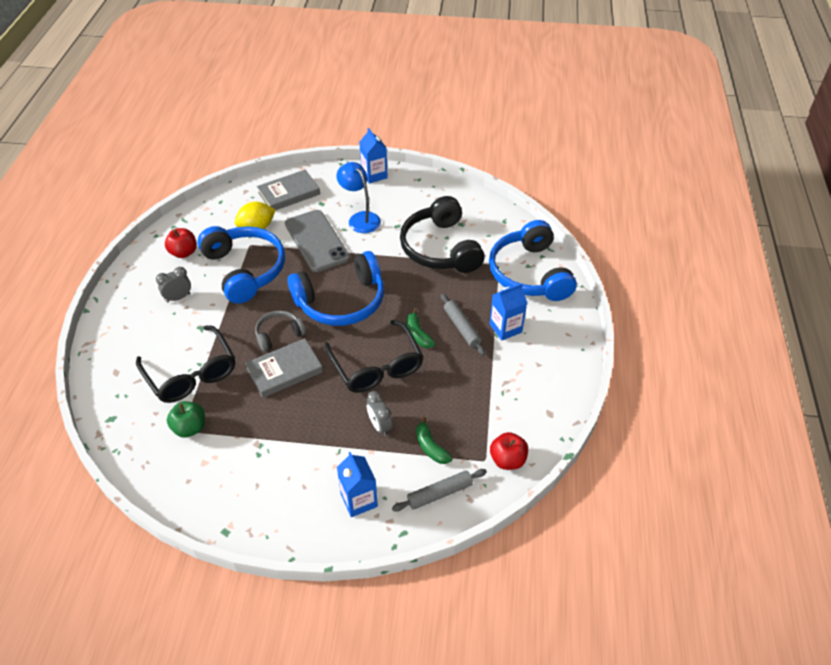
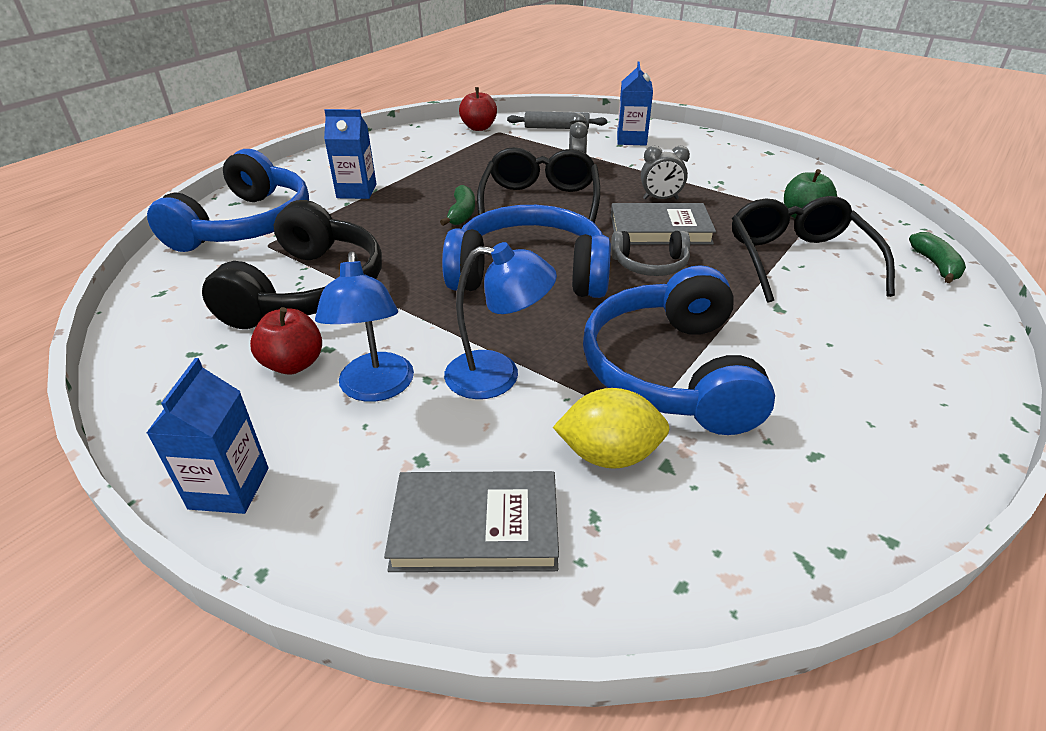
camera: 150 degrees left, 10 degrees down
grey clock [156,267,191,302] -> grey clock moved to [641,146,690,200]
red apple [165,228,197,258] -> red apple moved to [250,307,322,374]
grey phone [285,210,350,272] -> blue lamp [444,242,557,399]
green banana [416,417,453,464] -> green banana moved to [909,232,966,283]
grey rolling pin [441,294,485,355] -> none

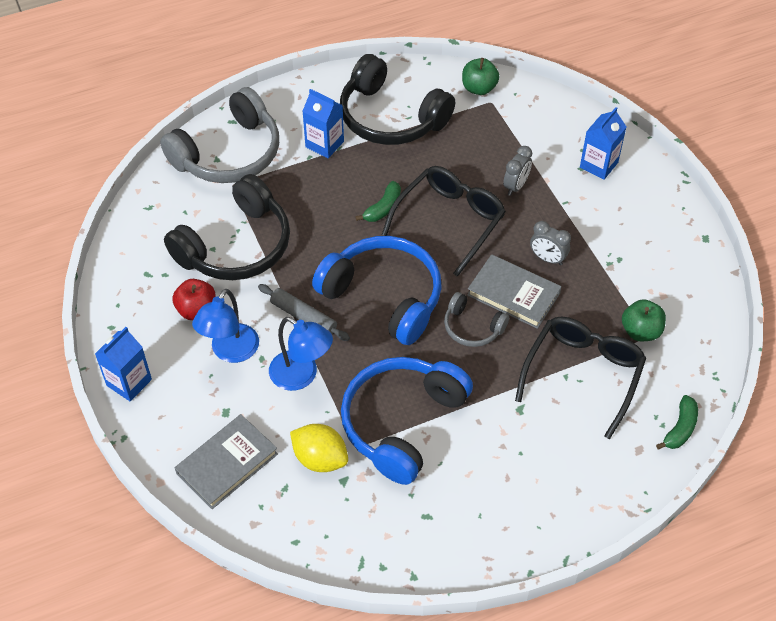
camera: 30 degrees right, 15 degrees up
blue headphones [147,149,309,252] -> grey headphones [160,87,279,183]
grey book [384,471,559,572] -> grey book turned 75 degrees counterclockwise [175,414,278,509]
red apple [459,87,497,131] -> green apple [462,58,499,95]
grey rolling pin [507,111,607,129] -> grey rolling pin moved to [258,284,350,341]
none -> black headphones [340,54,455,145]

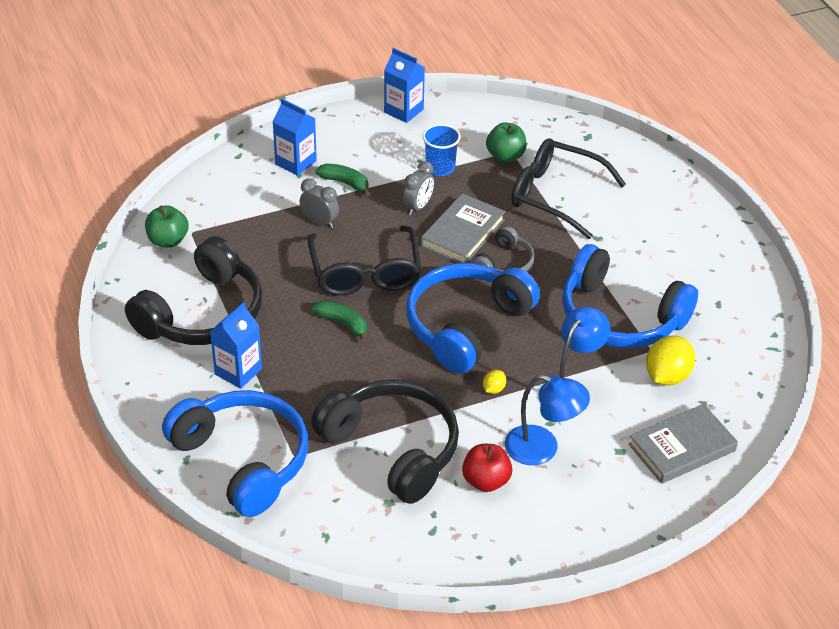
camera: 90 degrees left, 10 degrees down
blue carton [95,327,152,401] -> blue carton moved to [384,48,425,123]
grey headphones [160,87,279,183] -> blue headphones [162,390,308,517]
grey book [175,414,278,509] -> grey book turned 75 degrees counterclockwise [628,404,738,484]
grey rolling pin [258,284,350,341] -> yellow lemon [483,370,506,394]
black glasses [382,166,506,277] -> black glasses turned 135 degrees counterclockwise [308,226,421,296]
green banana [656,395,698,450] -> green banana moved to [315,164,370,196]
none -> blue cup [422,124,461,176]

